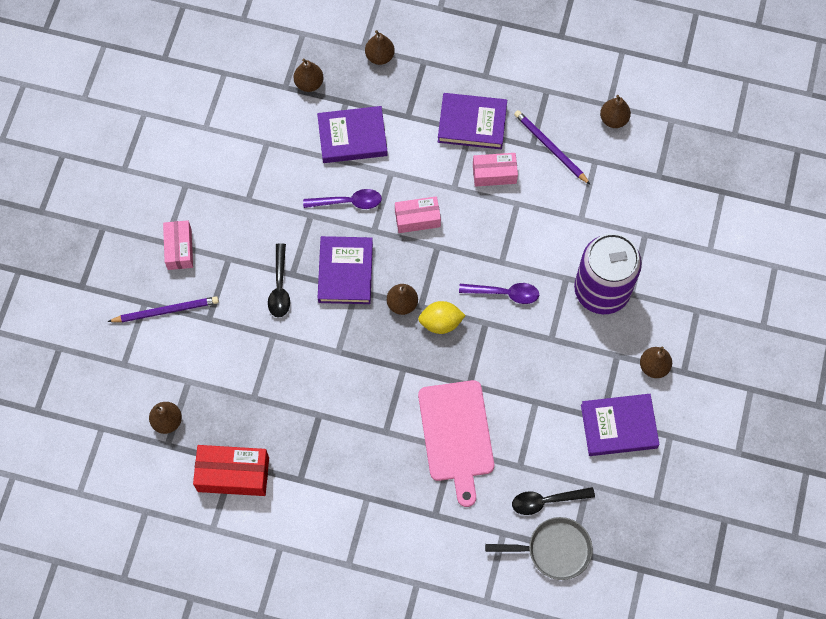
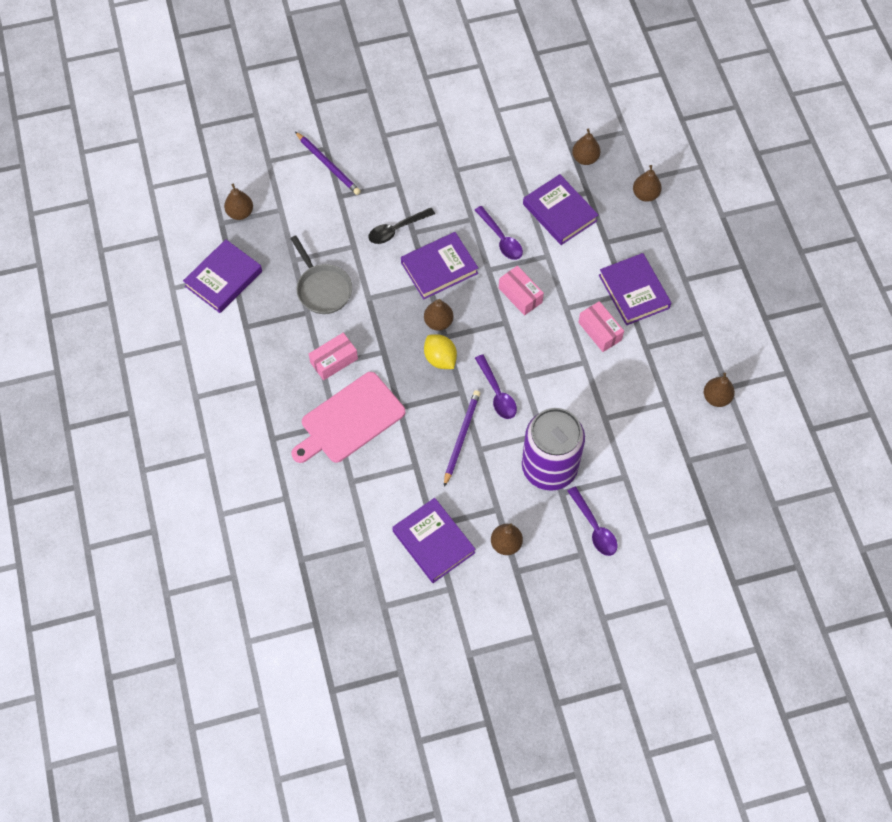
camera: 60 degrees right, 5 degrees down
pink box [163,221,193,270] -> pink box moved to [309,333,358,380]
red box [193,445,269,496] -> purple book [183,239,262,313]
grey pan [485,517,593,580] -> grey pan moved to [290,236,352,314]
black spoon [512,487,595,515] -> none
purple pencil [514,110,591,185] -> purple pencil moved to [444,390,480,487]
none -> purple spoon [568,487,618,556]

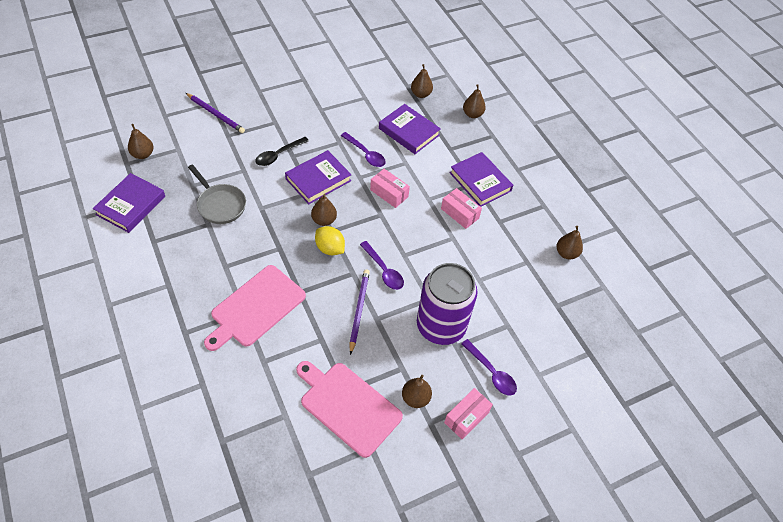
camera: 15 degrees left, 10 degrees down
pink box [309,333,358,380] -> pink box moved to [444,388,493,440]
purple book [392,498,475,583] -> pink cutting board [296,361,403,458]

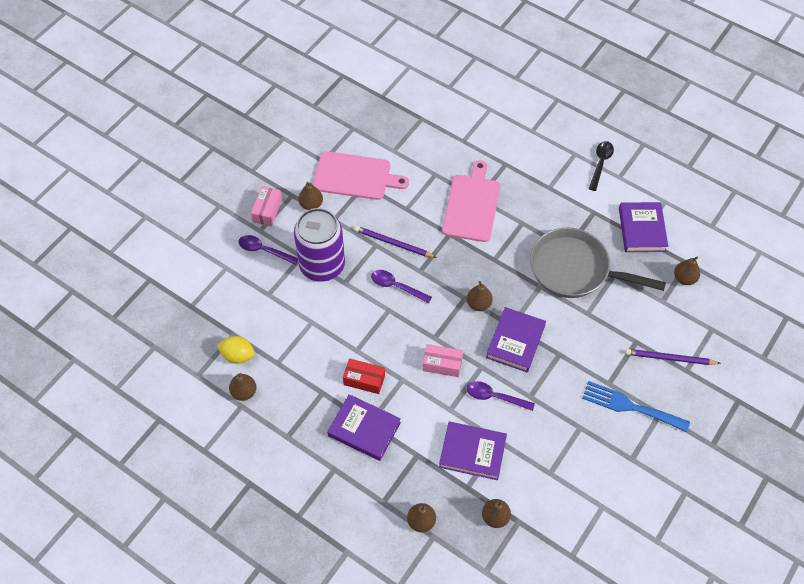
camera: 155 degrees right, 5 degrees up
grey pan [188,164,246,224] -> grey pan [530,227,666,298], size x1.65
black spoon [255,137,309,166] -> black spoon moved to [589,141,614,191]
yellow lemon [315,226,345,255] -> yellow lemon moved to [217,336,255,364]
purple pencil [349,269,370,355] -> purple pencil turned 135 degrees clockwise [355,226,437,258]
pink box [441,188,482,229] -> red box [343,358,385,394]
none -> blue fork [582,381,690,432]

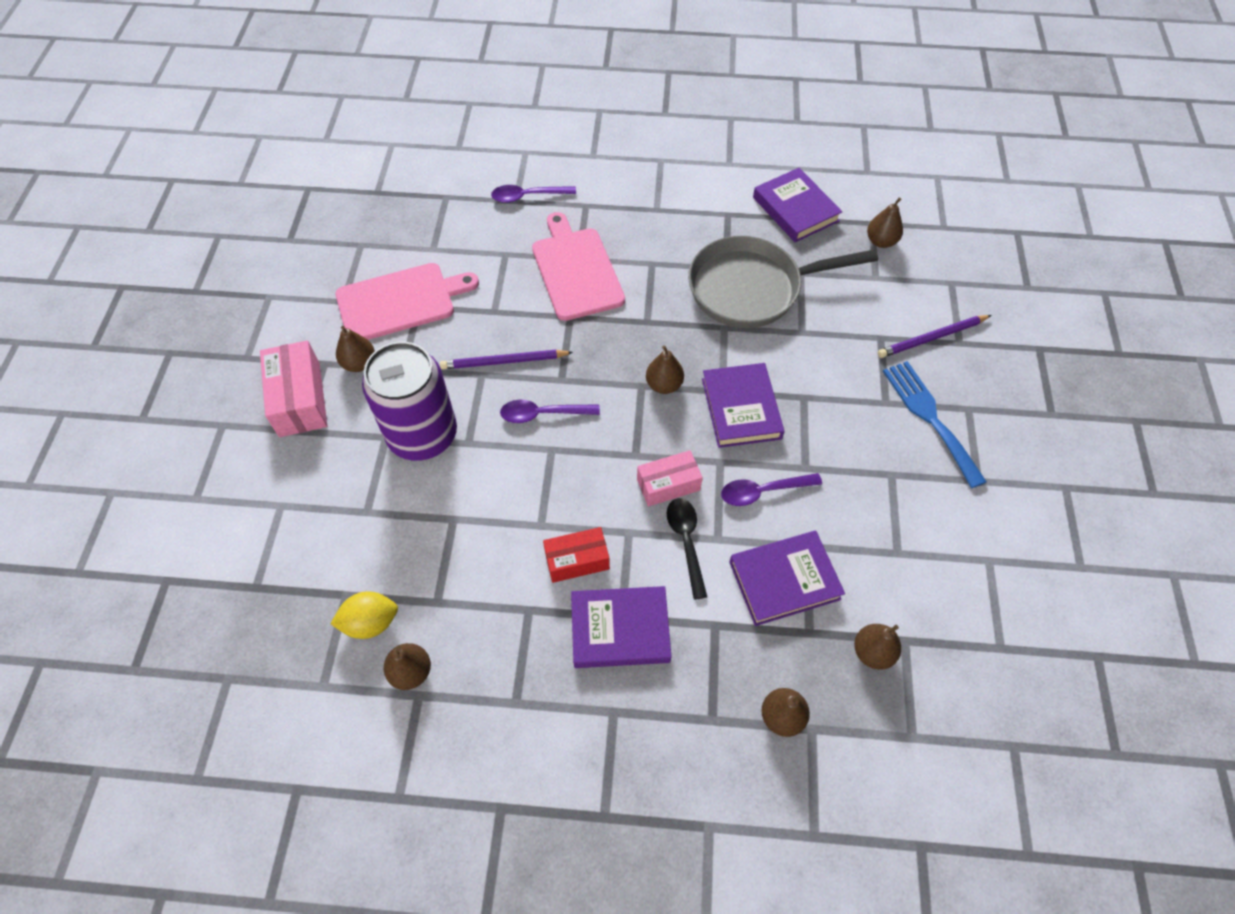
camera: 30 degrees left, 0 degrees up
purple spoon [238,235,298,265] -> purple spoon moved to [491,185,576,203]
pink box [251,186,282,226] -> pink box [260,340,327,437], size x1.51
blue fork [582,381,690,432] -> blue fork turned 75 degrees clockwise [883,361,987,488]
black spoon [589,141,614,191] -> black spoon moved to [667,498,707,600]

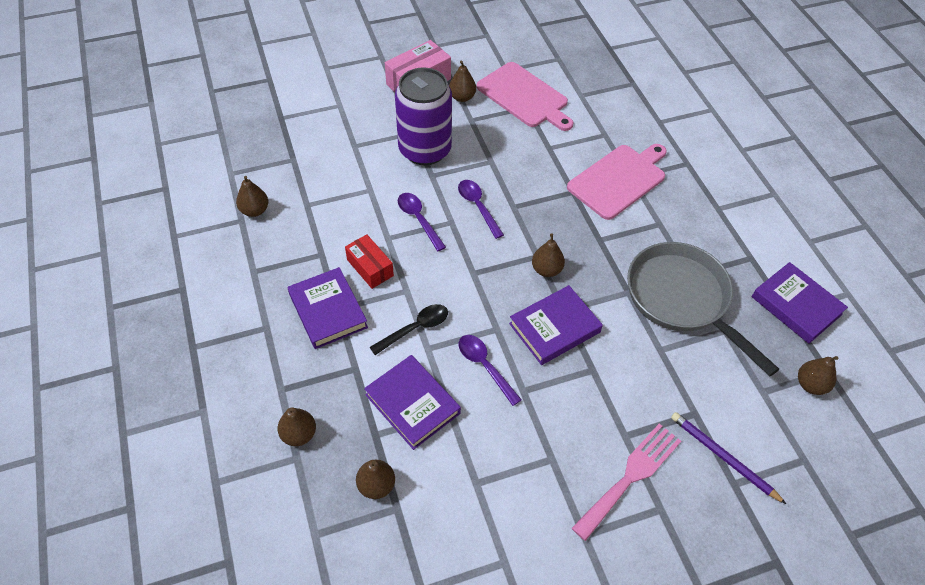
camera: 65 degrees right, 5 degrees down
yellow lemon [330,591,398,639] -> none
purple pencil [440,350,573,369] -> none
purple spoon [491,185,576,203] -> purple spoon moved to [398,193,446,251]
pink box [637,450,703,507] -> none
purple book [753,168,843,242] -> purple book turned 75 degrees counterclockwise [752,262,848,344]
blue fork [883,361,987,488] -> pink fork [572,424,681,541]

